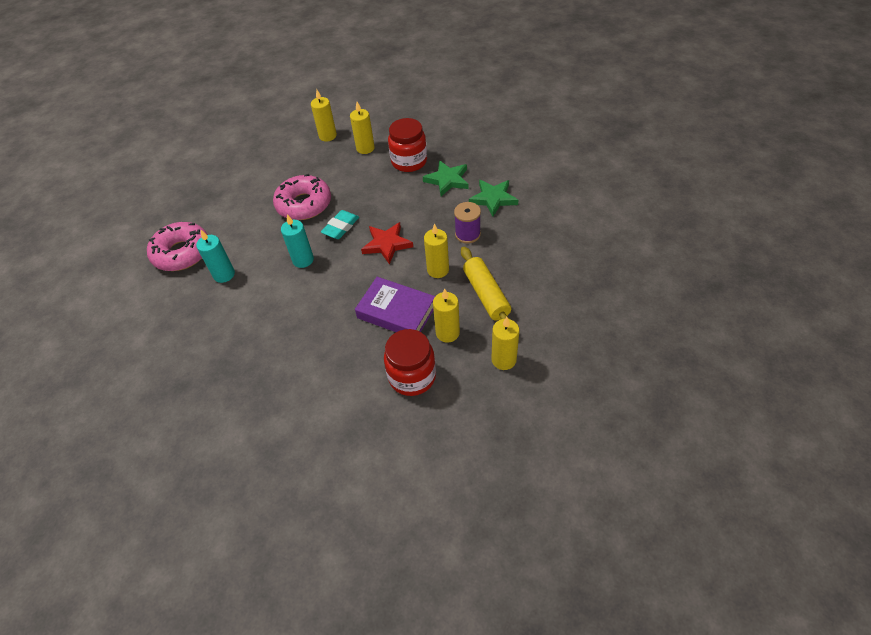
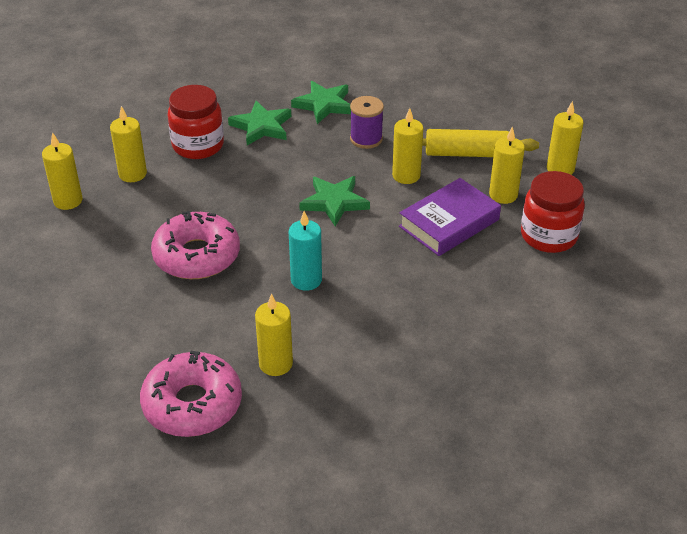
camera: 70 degrees left, 10 degrees down
turquoise candle [196,230,235,283] -> yellow candle [255,294,293,376]
turquoise eraser [321,210,359,239] -> none
red star [361,222,413,265] -> green star [299,176,370,226]

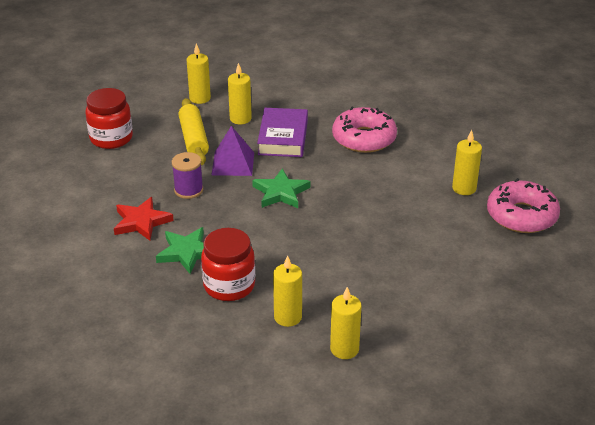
camera: 105 degrees left, 5 degrees down
pink donut [151,211,240,279] -> pink donut moved to [332,107,397,153]
turquoise candle [289,211,322,291] -> none
green star [291,81,351,124] -> red star [114,197,174,241]
yellow candle [392,108,423,184] -> purple pyramid [211,126,254,176]
purple book [399,178,501,256] -> purple book turned 60 degrees clockwise [257,108,308,157]
red jar [521,171,585,253] -> red jar moved to [85,88,133,149]

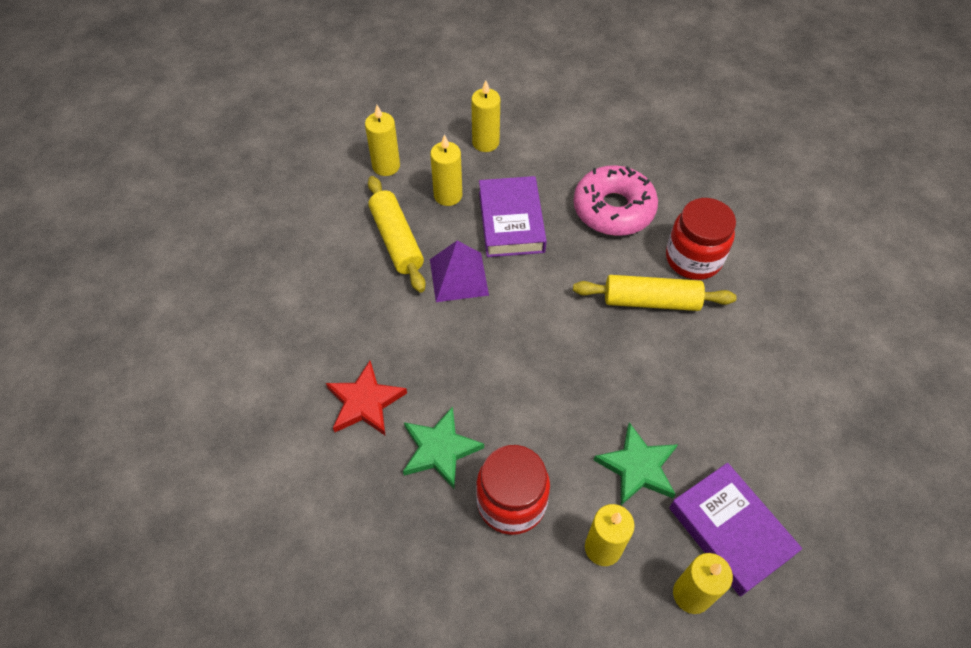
camera: 10 degrees left, 20 degrees up
red jar [85,88,133,149] -> red jar moved to [666,198,736,280]
purple spool [172,152,203,199] -> none
green star [252,169,310,208] -> green star moved to [594,422,678,505]
yellow candle [452,130,482,195] -> yellow candle moved to [471,81,500,152]
pink donut [487,178,560,233] -> none
none -> yellow rolling pin [573,275,737,311]
none -> purple book [669,463,802,597]

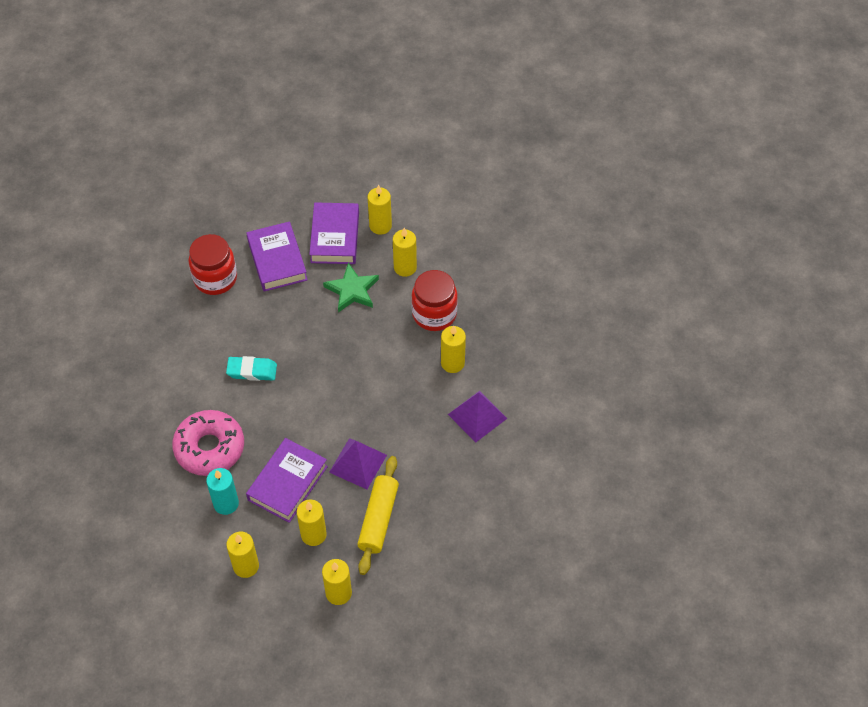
camera: 145 degrees left, 0 degrees up
red star [326,361,407,435] -> purple pyramid [448,391,507,443]
green star [403,406,484,489] -> yellow candle [441,325,466,373]
yellow rolling pin [573,275,737,311] -> turquoise eraser [226,356,277,381]
red jar [666,198,736,280] -> red jar moved to [188,234,237,295]
none -> turquoise candle [206,468,239,515]
none -> purple book [246,221,308,292]

